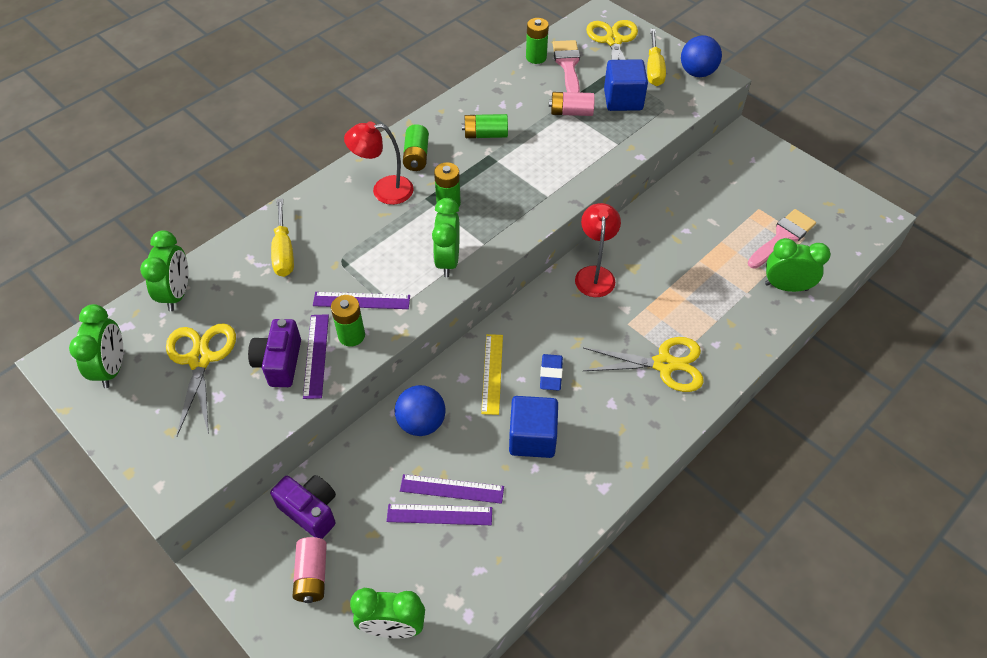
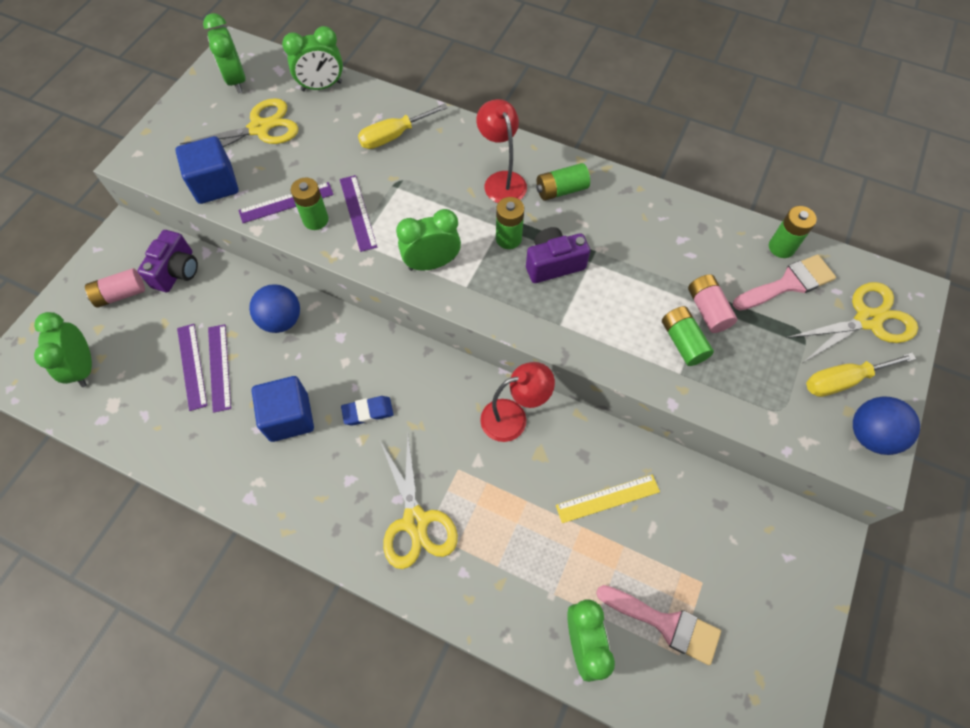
camera: 70 degrees right, 10 degrees up
green clock [69,304,123,388] -> green clock turned 90 degrees clockwise [203,13,245,93]
purple camera [248,319,301,387] -> purple camera moved to [526,227,590,283]
green battery [462,114,508,138] -> green battery moved to [662,306,714,366]
yellow ruler [481,334,503,415] -> yellow ruler moved to [556,474,660,523]
blue cube [604,59,648,111] -> blue cube moved to [175,136,238,204]

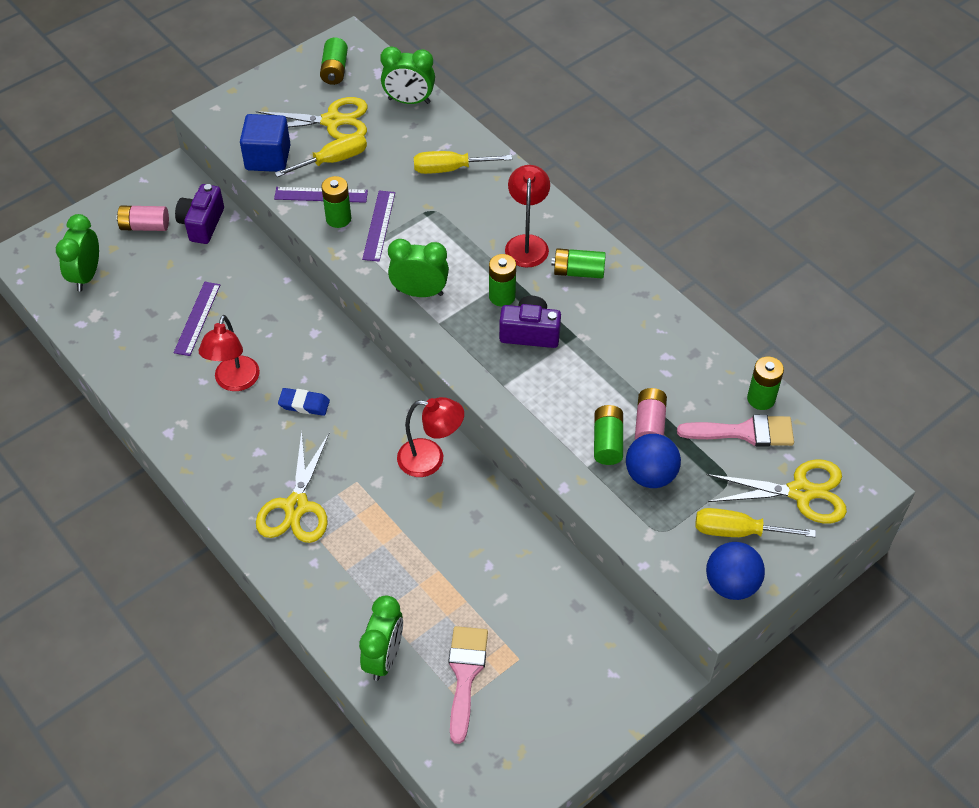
camera: 25 degrees right, 10 degrees down
purple camera [137,230,198,292] -> purple camera turned 150 degrees clockwise [175,184,224,244]
purple ruler [177,324,207,411] -> none
green clock [203,13,245,93] -> green battery [320,38,348,85]
blue ball [249,284,300,333] -> blue ball moved to [626,434,681,488]
blue cube [252,376,314,442] -> red lamp [199,315,260,391]
yellow ruler [556,474,660,523] -> none
pink brush [596,585,721,665] -> pink brush turned 135 degrees counterclockwise [448,626,488,744]
none -> yellow screwdriver [275,133,367,177]

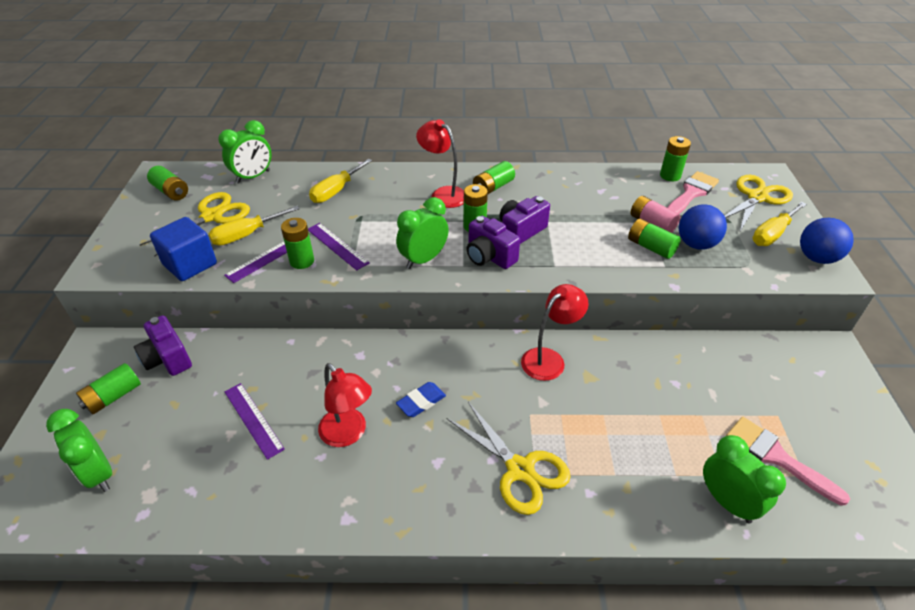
camera: 50 degrees left, 10 degrees down
pink battery [116,206,169,231] -> green battery [76,363,141,414]
yellow screwdriver [275,133,367,177] -> yellow screwdriver turned 135 degrees counterclockwise [209,206,300,246]
none -> purple camera [467,216,520,269]

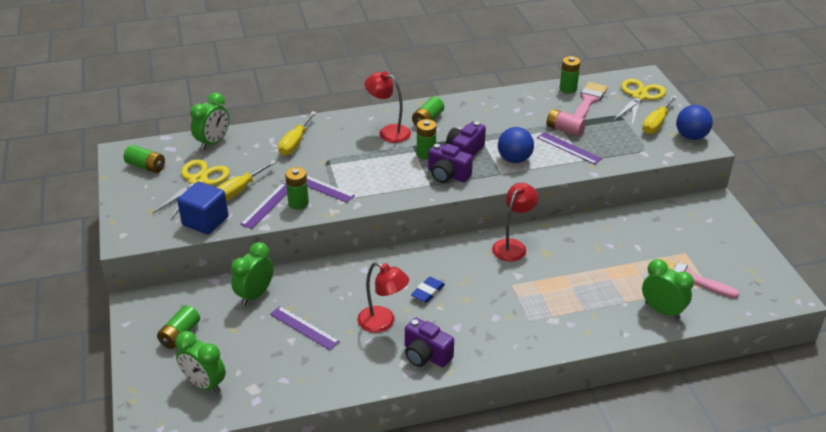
camera: 15 degrees left, 5 degrees down
purple camera [134,315,192,376] -> purple camera moved to [405,318,454,367]
green clock [396,197,449,269] -> green clock moved to [231,242,273,306]
yellow scissors [447,402,571,515] -> none
green battery [628,219,681,259] -> purple ruler [537,132,602,164]
blue ball [679,204,727,250] -> blue ball moved to [498,127,534,163]

